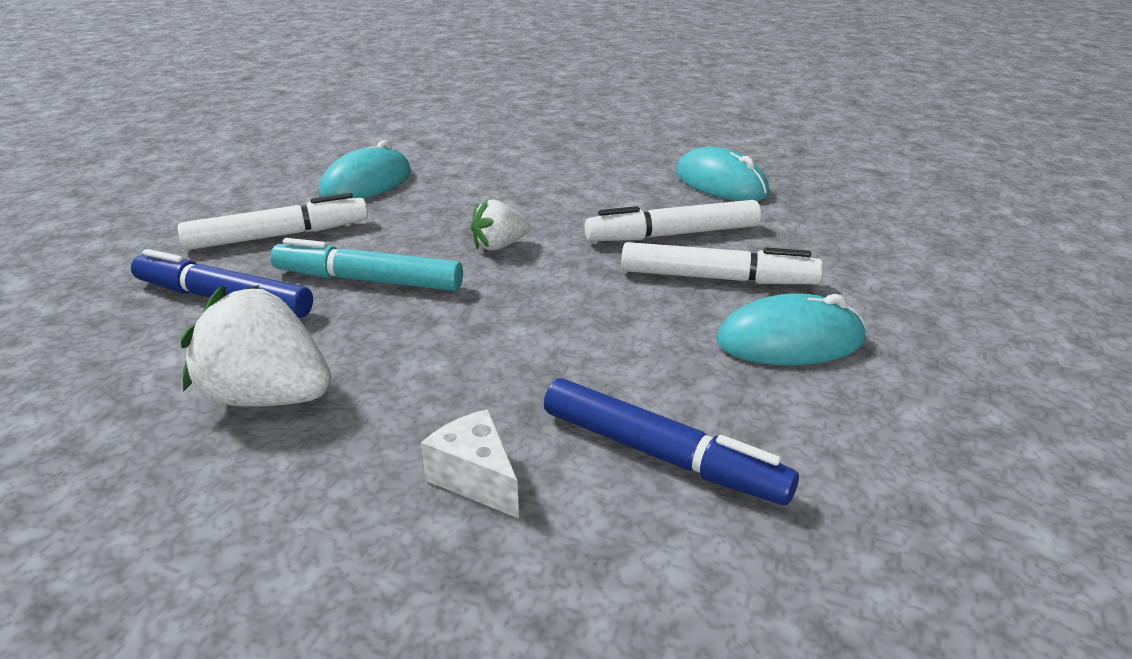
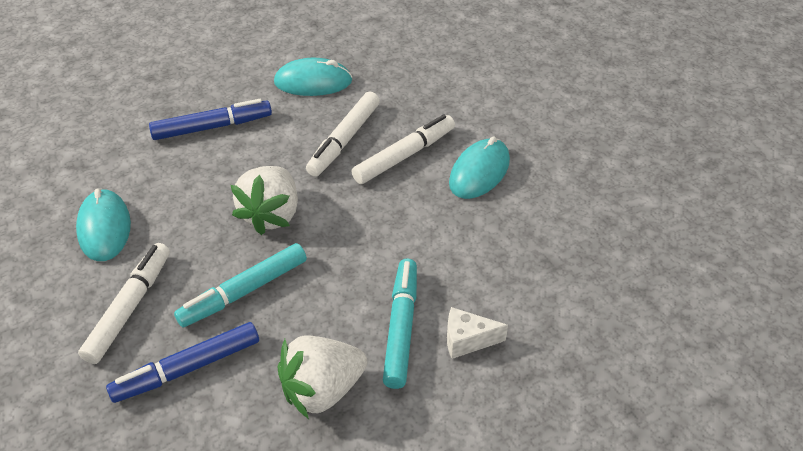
camera: 50 degrees left, 15 degrees up
white strawberry [471,199,530,251] -> white strawberry [231,166,298,235], size x1.77
blue marker [544,378,799,505] -> blue marker moved to [149,99,272,140]
none -> turquoise marker [383,259,417,389]

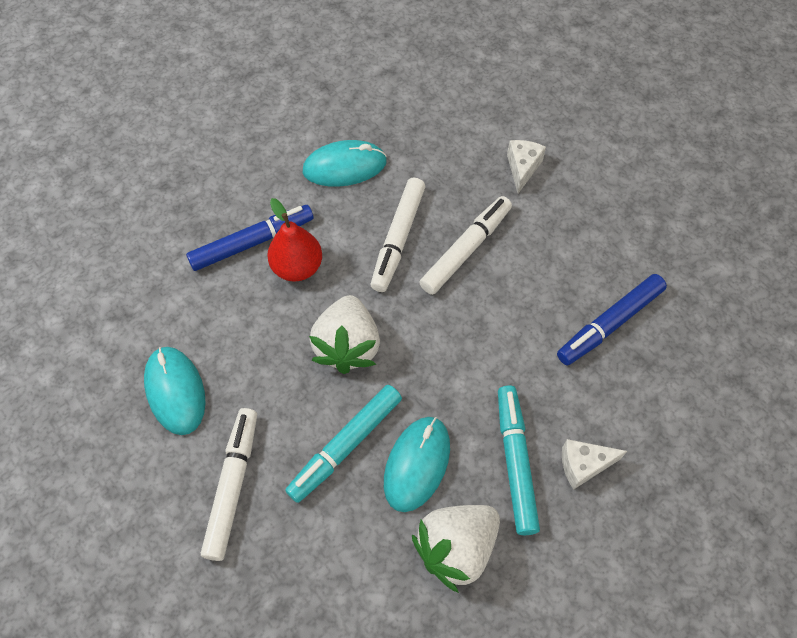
camera: 10 degrees left, 15 degrees up
blue marker [106,322,259,403] -> blue marker moved to [557,274,667,365]
turquoise mouse [449,137,510,199] -> turquoise mouse moved to [384,417,450,512]
none -> red pear [267,198,322,282]
none -> white cheese [507,140,546,193]

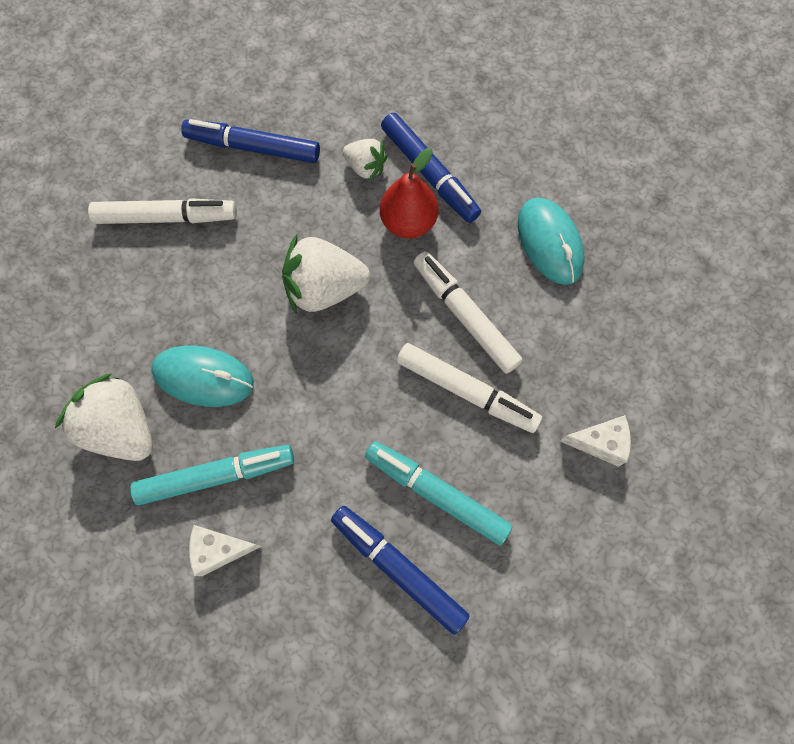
camera: 80 degrees right, 10 degrees up
turquoise mouse [144,347,206,435] -> blue marker [181,119,320,163]
turquoise marker [285,385,402,503] -> turquoise marker moved to [365,441,512,546]
white marker [370,178,425,292] -> white marker turned 45 degrees clockwise [413,251,522,374]
white cheese [562,439,627,490] -> white cheese turned 75 degrees counterclockwise [189,525,262,576]
none -> white strawberry [343,139,388,181]

